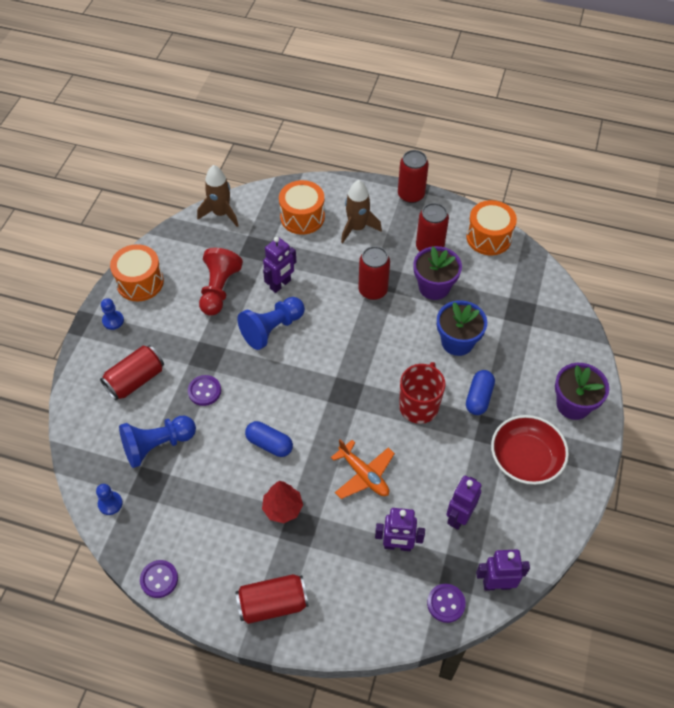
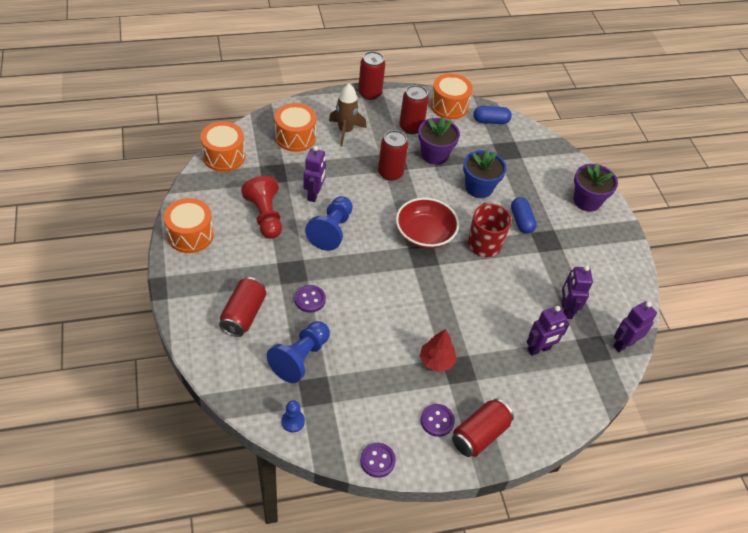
camera: 35 degrees left, 5 degrees down
blue pawn [101,298,124,330] -> none
brown rocket [197,165,239,227] -> orange drum [200,121,245,172]
blue capsule [245,421,293,457] -> blue capsule moved to [473,106,512,124]
orange plane [331,439,395,499] -> none
purple button [427,584,466,623] -> purple button moved to [421,404,455,437]
red bowl [491,415,569,485] -> red bowl moved to [396,198,459,249]

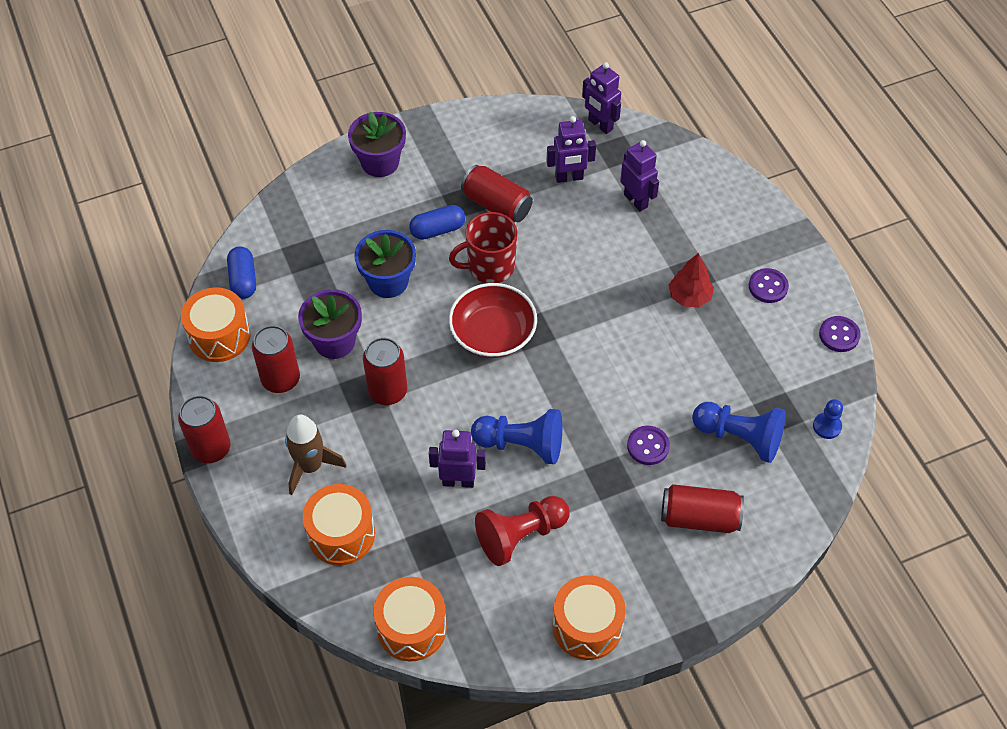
camera: 95 degrees left, 5 degrees up
red can [452,398,514,457] -> red can moved to [461,165,533,222]

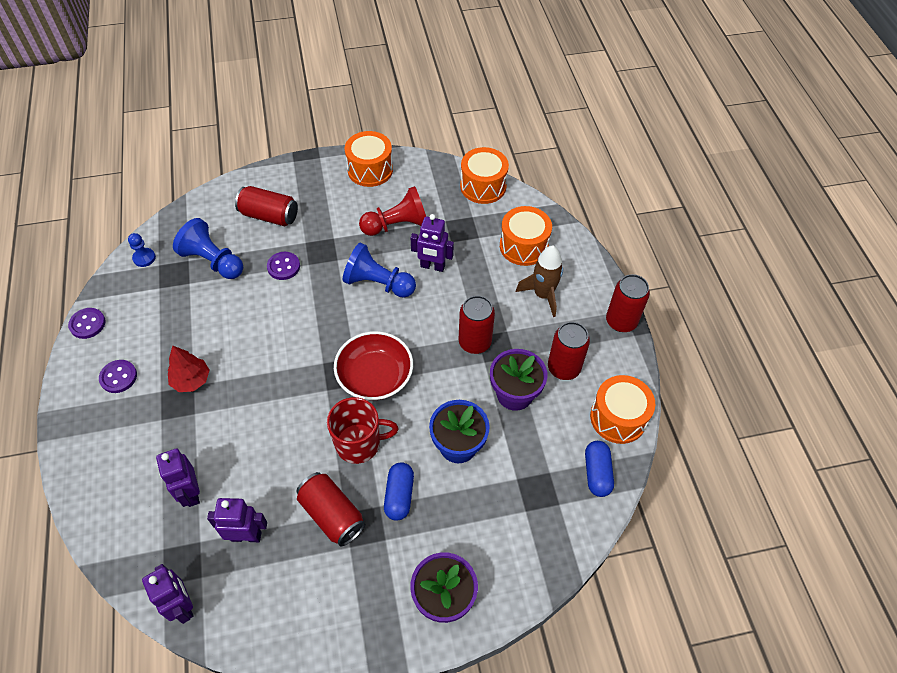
camera: 170 degrees left, 0 degrees up
blue capsule [409,205,465,240] -> blue capsule turned 75 degrees counterclockwise [384,462,414,521]

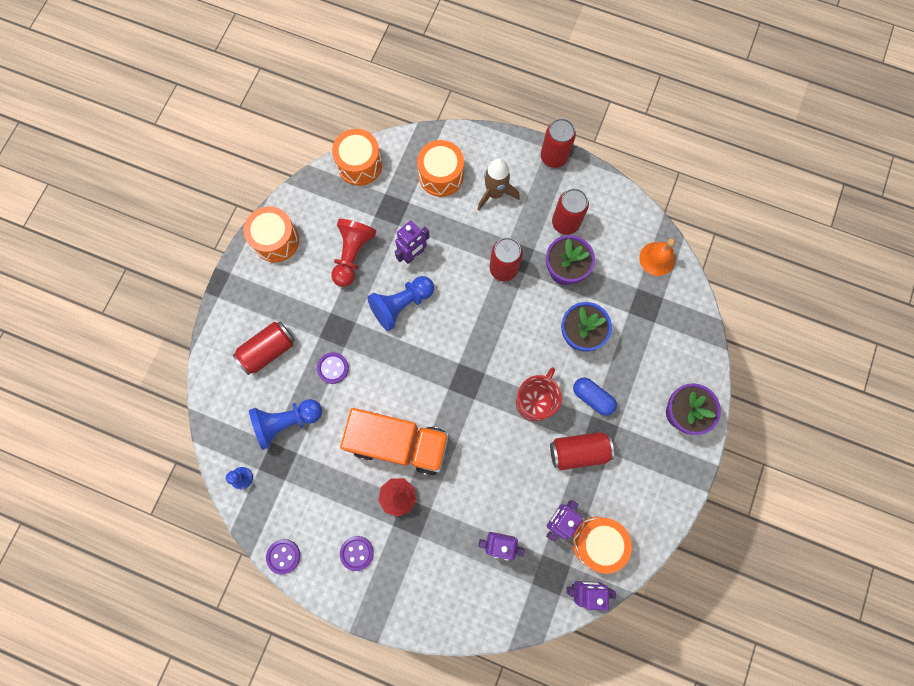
camera: 55 degrees left, 20 degrees up
red bowl [334,331,413,401] -> none
blue capsule [585,441,614,497] -> orange bell [639,238,676,276]
orange drum [590,375,655,444] -> orange drum moved to [572,517,632,574]
none -> orange truck [340,408,449,476]

